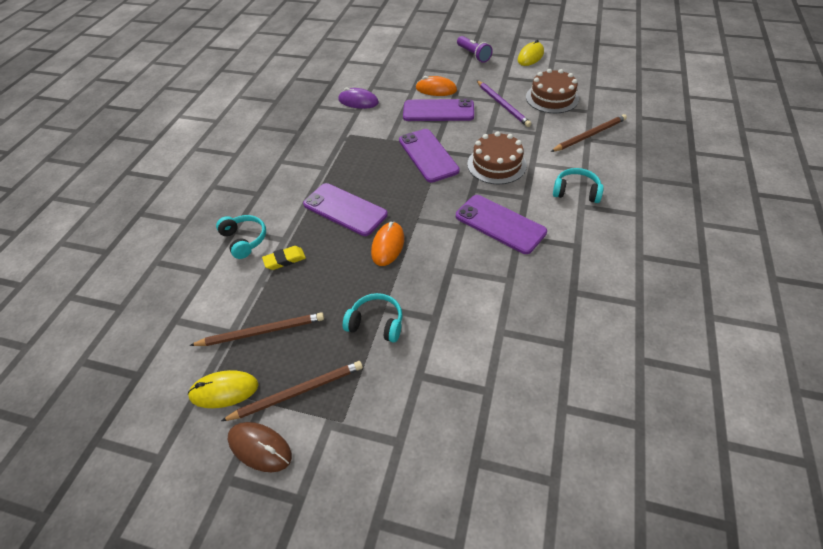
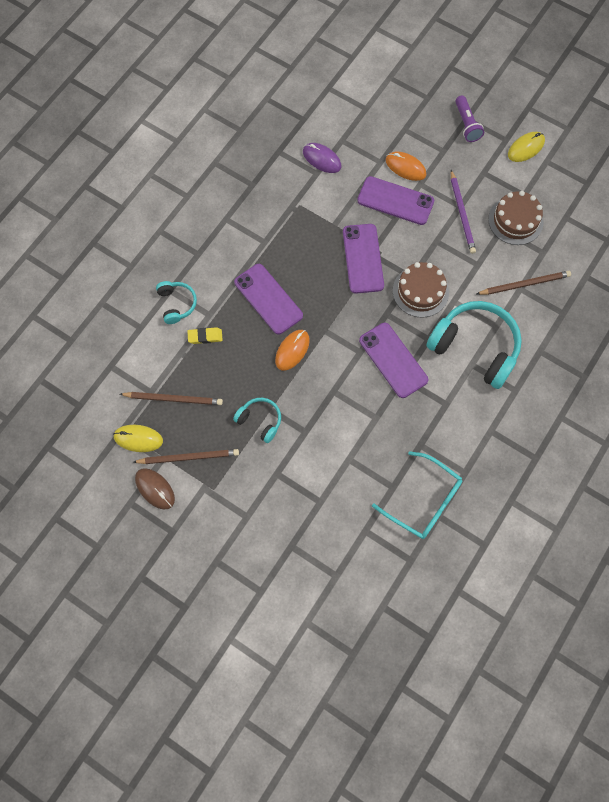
camera: 15 degrees right, 20 degrees up
turquoise headphones [553,168,604,203] -> turquoise headphones [426,301,522,389], size x2.01
none -> turquoise glasses [372,451,462,539]

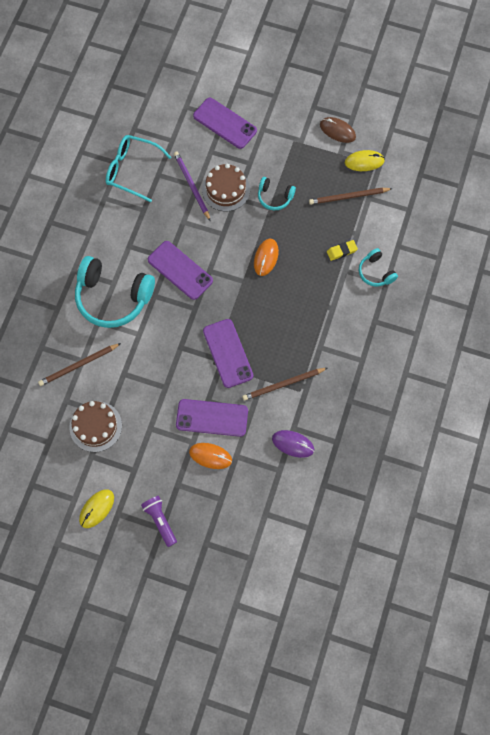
camera: 165 degrees right, 0 degrees up
brown pencil [134,449,239,464] -> brown pencil moved to [242,368,327,401]
purple phone [234,264,303,335] -> purple phone moved to [193,98,257,149]
brown cake [393,262,449,318] -> brown cake moved to [202,164,250,211]
purple pencil [451,170,476,254] -> purple pencil moved to [174,152,210,220]

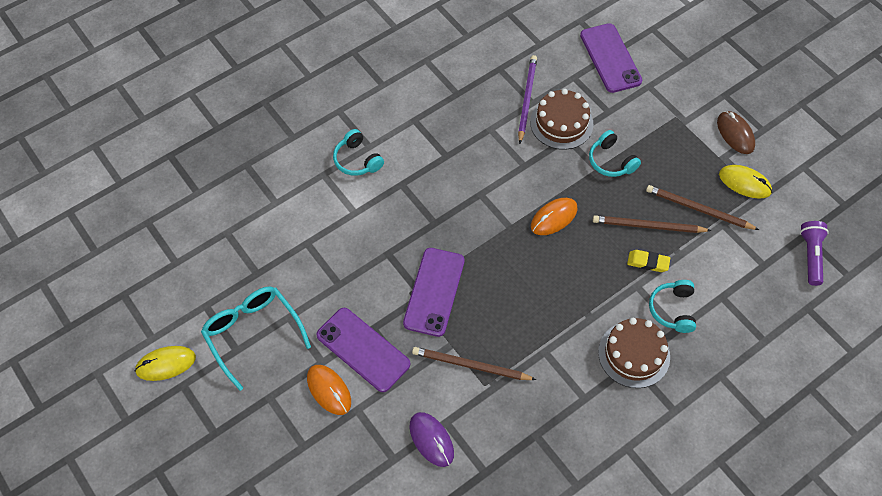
camera: 35 degrees right, 10 degrees down
brown pencil [38,343,121,386] -> brown pencil moved to [593,215,712,233]
brown cake [69,401,122,452] -> brown cake moved to [598,318,670,388]
turquoise headphones [75,256,155,328] -> turquoise headphones [333,129,384,176], size x0.50
turquoise glasses [106,135,171,202] -> turquoise glasses moved to [201,286,311,391]
purple flashlight [141,496,177,547] -> purple flashlight moved to [800,221,829,286]
purple phone [148,241,213,300] -> none

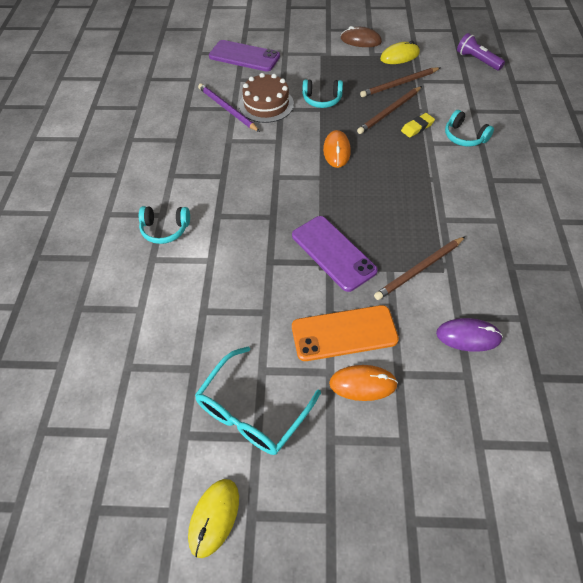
camera: 50 degrees left, 5 degrees down
turquoise glasses [201,286,311,391] -> turquoise glasses turned 60 degrees counterclockwise [195,347,321,455]
purple phone [316,308,410,392] -> orange phone [292,305,399,361]
brown cake [598,318,670,388] -> none

